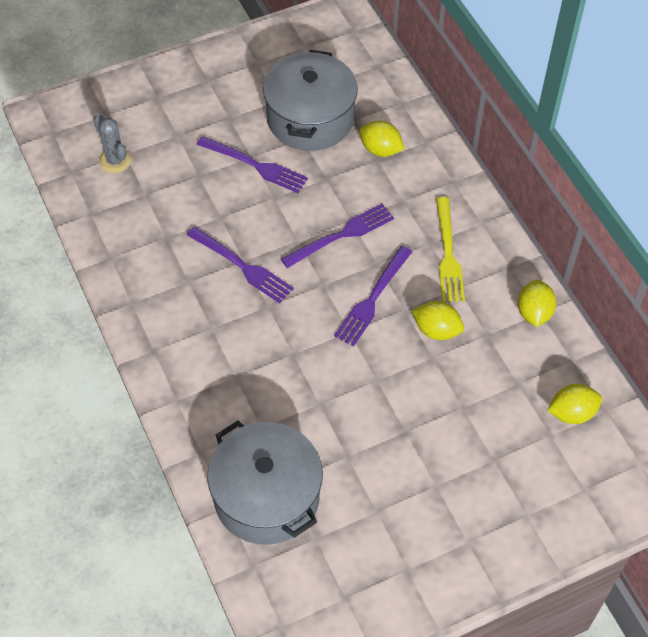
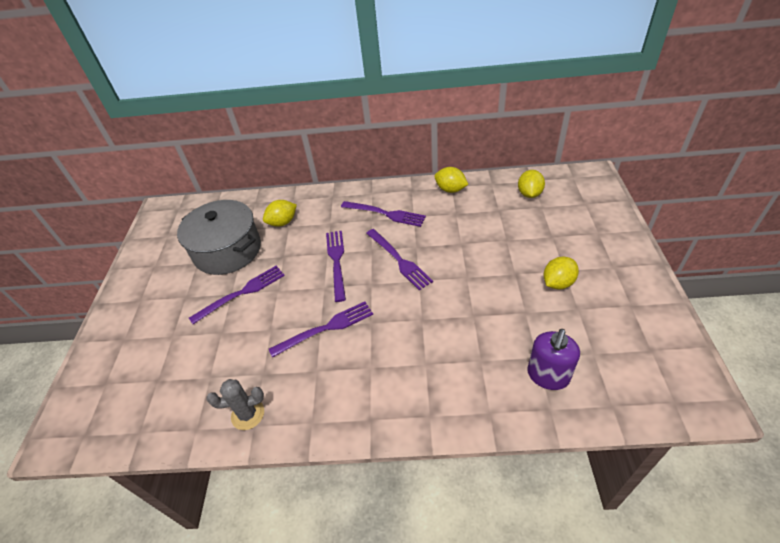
camera: 60 degrees left, 10 degrees down
grey cactus [94,114,132,173] -> grey cactus moved to [206,379,264,430]
grey pot [207,421,323,545] -> purple soap dispenser [527,329,580,390]
yellow lemon [412,301,464,340] -> yellow lemon moved to [544,256,579,289]
yellow fork [436,197,465,302] -> purple fork [341,201,426,227]

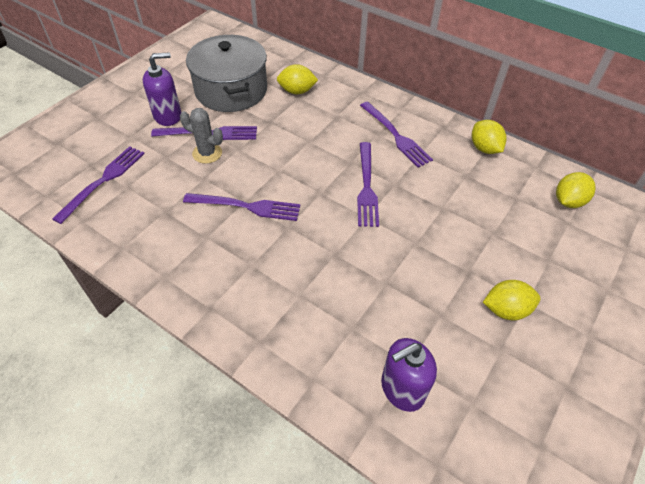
camera: 30 degrees right, 5 degrees up
grey cactus [206,379,264,430] -> grey cactus moved to [180,108,223,164]
purple fork [326,231,346,302] -> purple fork moved to [52,146,145,224]
none -> purple soap dispenser [143,52,181,126]

